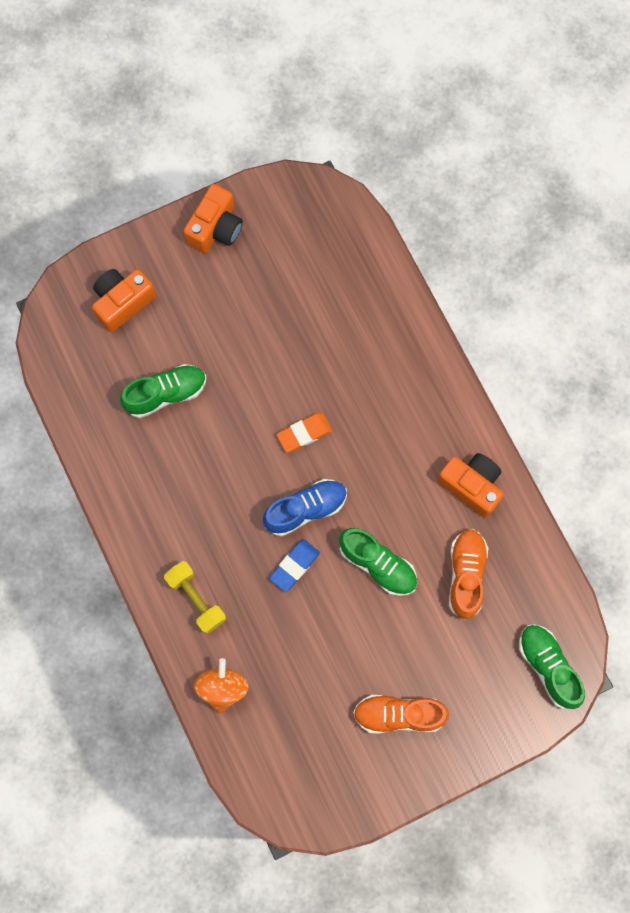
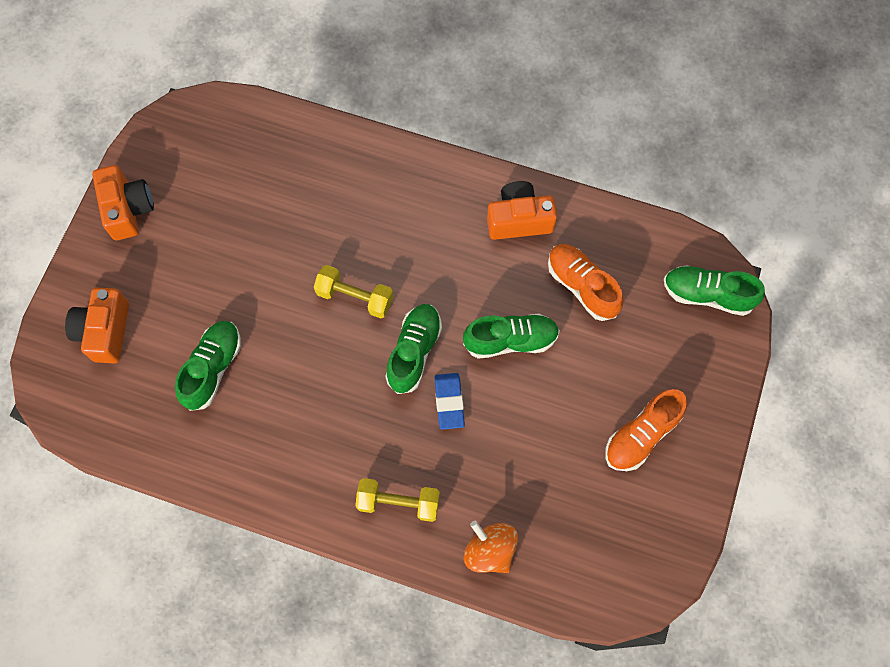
camera: 45 degrees left, 5 degrees down
blue shoe [263,479,347,536] -> green shoe [385,304,442,394]
orange eraser [276,413,332,453] -> yellow dumbbell [314,265,394,318]

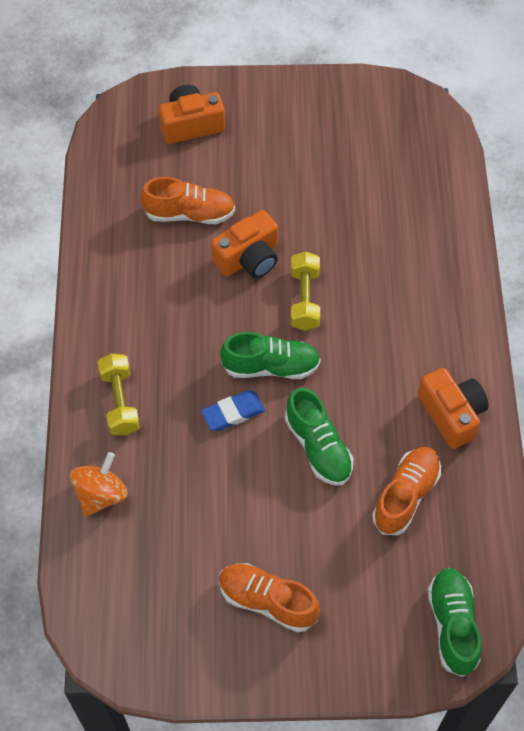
camera: 70 degrees right, 10 degrees down
orange camera [92,165,154,241] -> orange camera moved to [211,210,278,278]
green shoe [175,321,241,411] -> orange shoe [141,177,235,224]

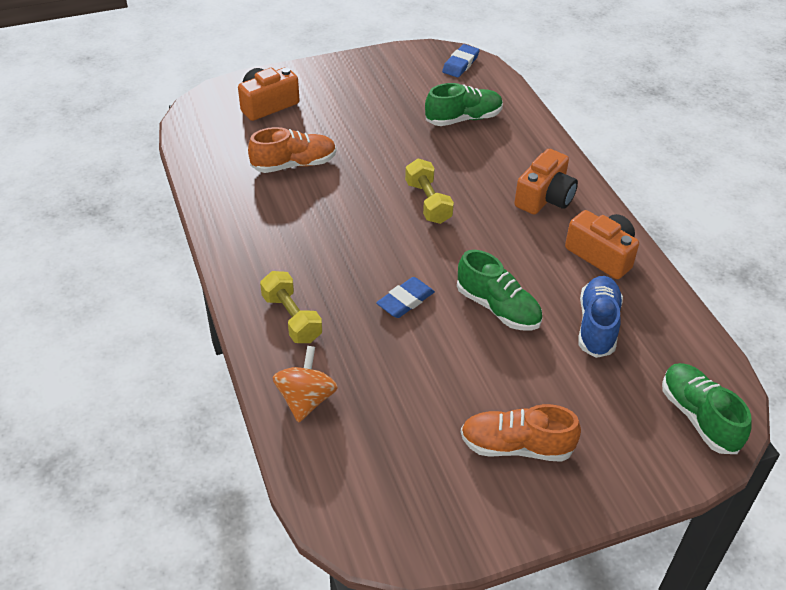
camera: 20 degrees left, 15 degrees down
orange camera [211,210,278,278] -> orange camera moved to [514,149,578,215]
green shoe [220,332,321,379] -> green shoe moved to [425,83,503,126]
orange shoe [372,447,441,535] -> blue shoe [578,276,623,358]
none -> blue eraser [442,44,480,78]

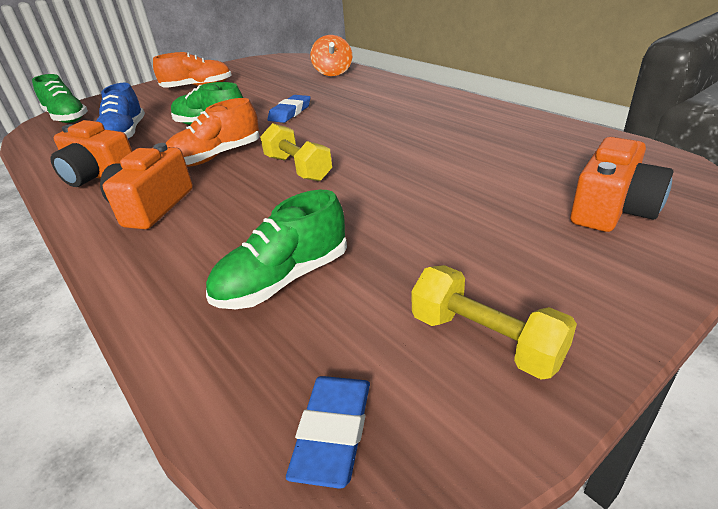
camera: 165 degrees right, 10 degrees down
orange shoe [248,127,336,173] -> orange shoe moved to [166,98,259,167]
yellow dumbbell [260,271,322,343] -> yellow dumbbell moved to [411,265,577,380]

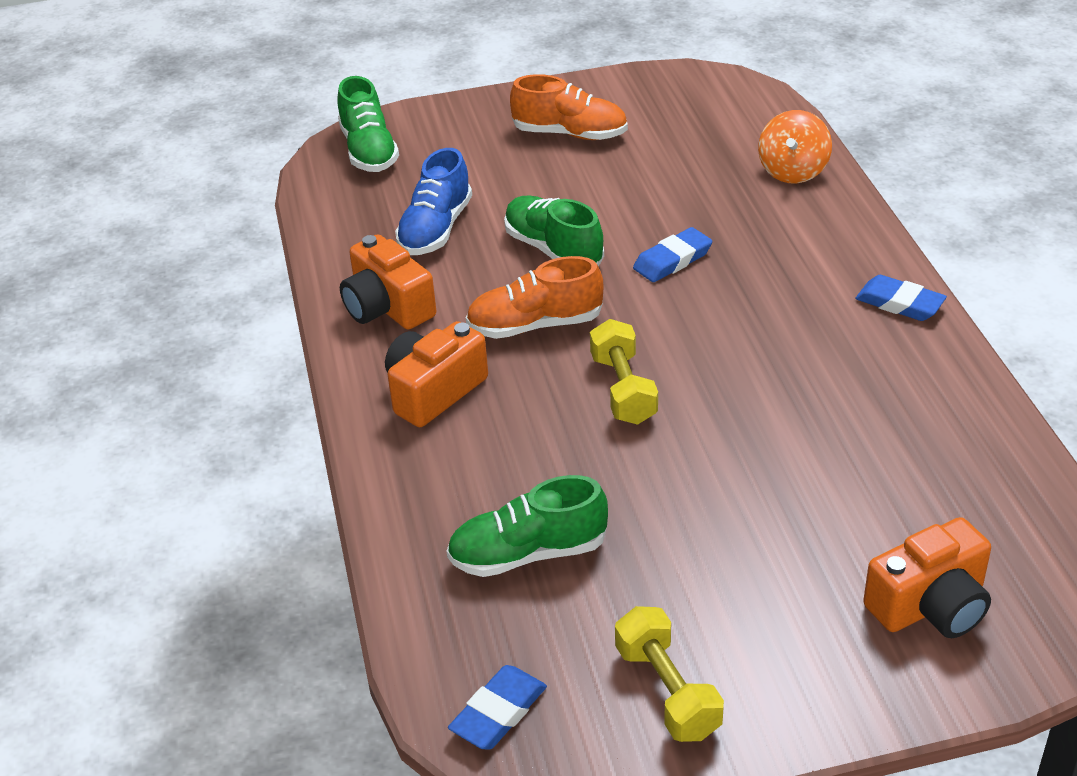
camera: 25 degrees right, 5 degrees up
none -> blue eraser [855,275,947,321]

